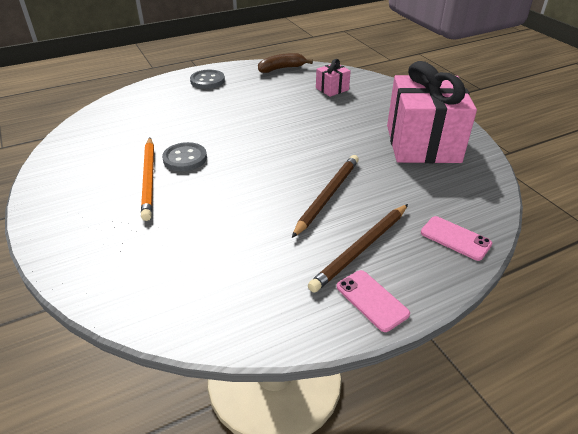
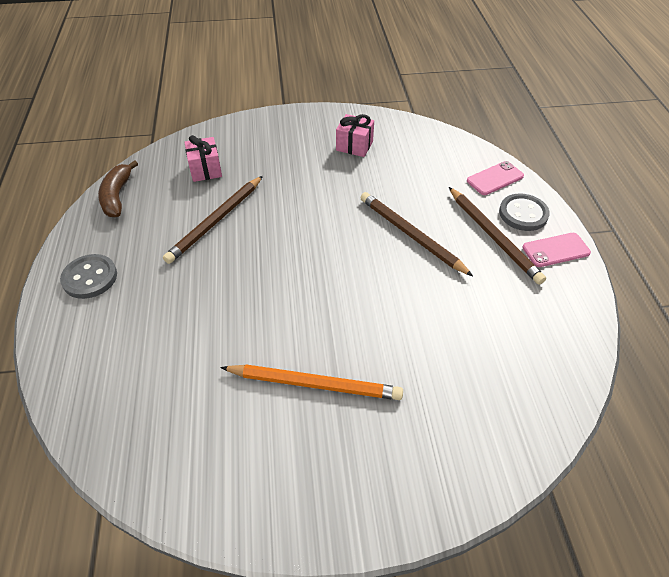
camera: 70 degrees left, 10 degrees up
grey button [162,142,207,171] -> grey button moved to [499,194,550,231]
pink gift [387,61,477,163] -> pink gift [336,114,374,157], size x0.43
none -> brown pencil [163,176,263,264]

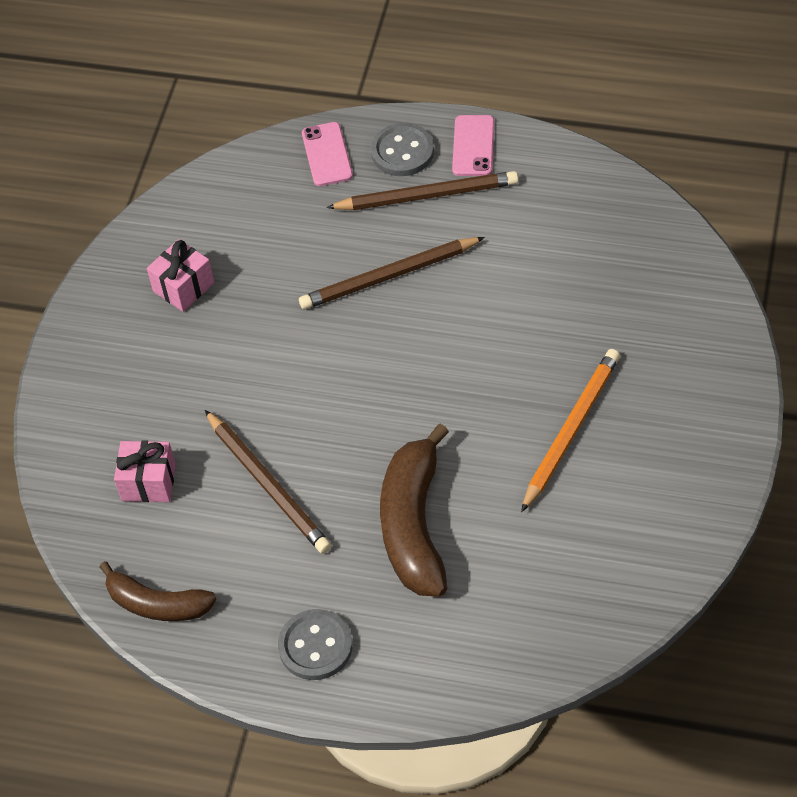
camera: 65 degrees left, 5 degrees up
none -> brown banana [380,424,449,597]

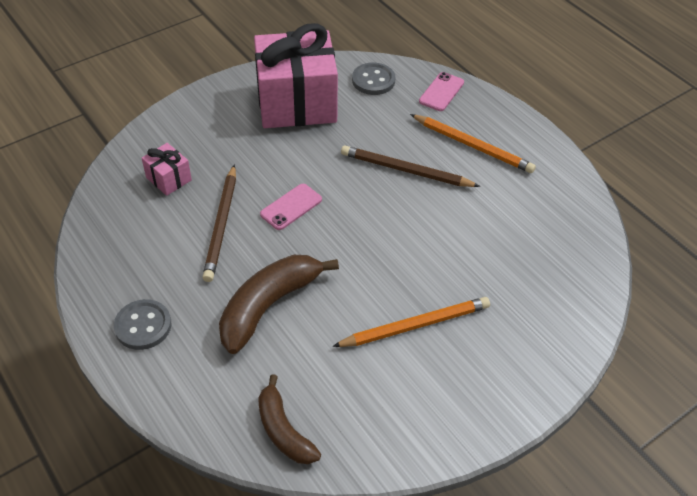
camera: 35 degrees right, 5 degrees down
brown banana [99,561,216,621] -> brown banana moved to [258,374,321,464]
pink gift [147,239,214,312] -> pink gift [254,23,338,128], size x2.32
brown pencil [326,171,519,210] -> orange pencil [410,114,536,173]
grey button [371,123,434,176] -> grey button moved to [352,63,396,95]
pink phone [452,115,494,176] -> pink phone moved to [260,184,322,230]

